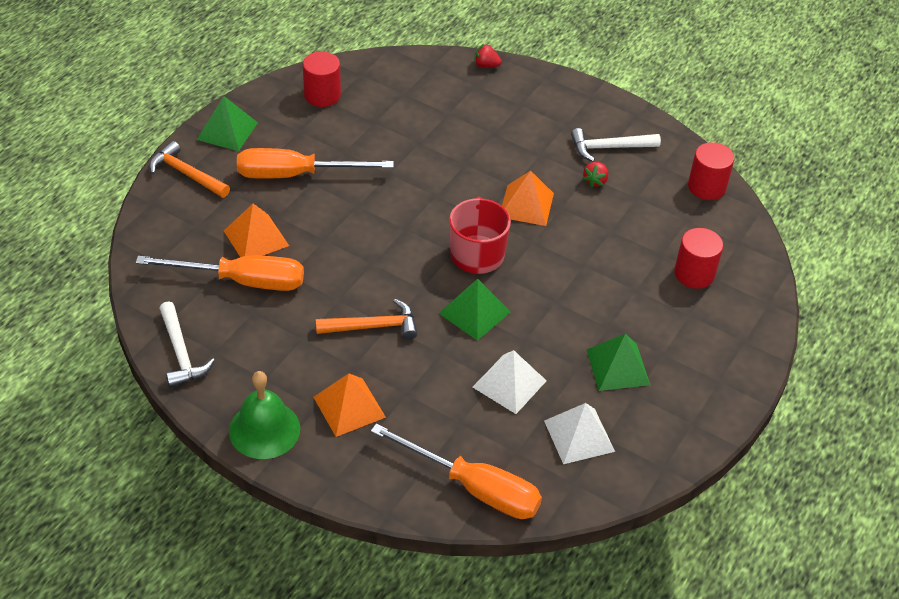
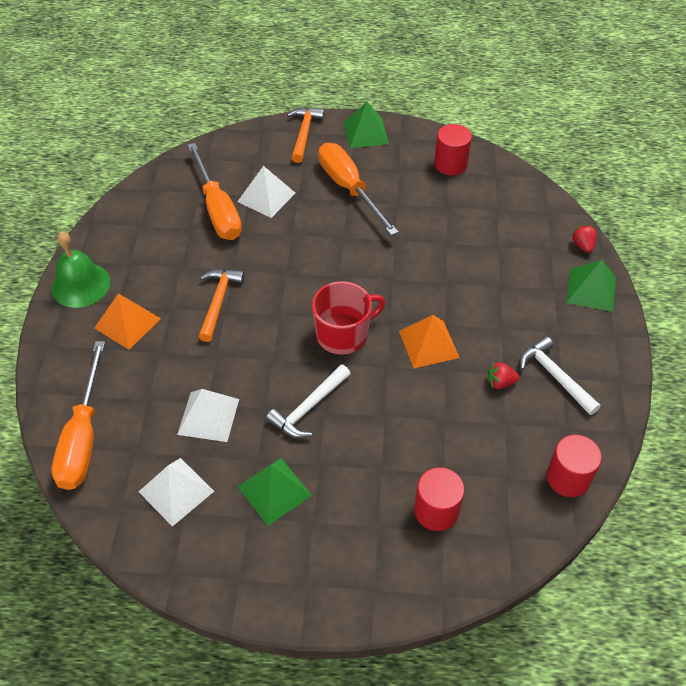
camera: 65 degrees right, 5 degrees up
white hammer [159,301,215,388] -> white hammer moved to [266,365,351,438]
orange pyramid [224,204,289,257] -> white pyramid [237,166,295,218]
orange hammer [316,299,417,340] -> orange hammer turned 135 degrees counterclockwise [199,269,245,342]
green pyramid [439,279,511,341] -> green pyramid moved to [566,260,616,312]

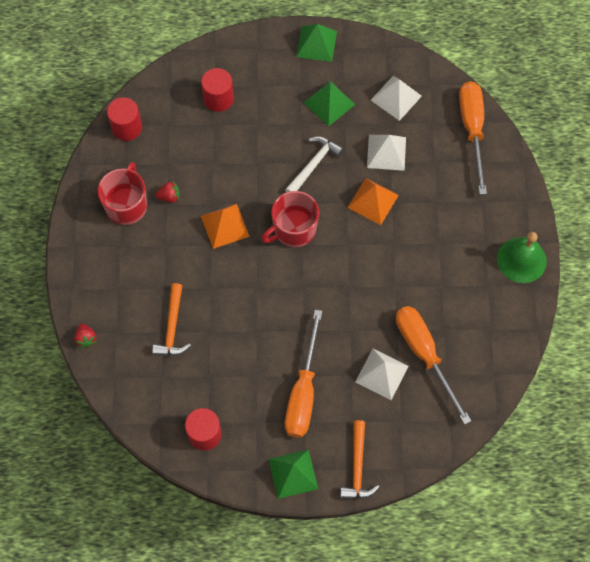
camera: 175 degrees right, 15 degrees up
orange pyramid [95,294,161,350] -> orange pyramid moved to [348,178,399,225]
orange hammer [199,269,245,342] -> orange hammer moved to [152,283,191,356]
orange screwdriver [318,143,398,236] -> orange screwdriver turned 45 degrees clockwise [285,310,322,438]
white hammer [519,336,601,415] -> red mug [98,162,147,225]
green pyramid [566,260,616,312] -> green pyramid moved to [296,24,337,62]

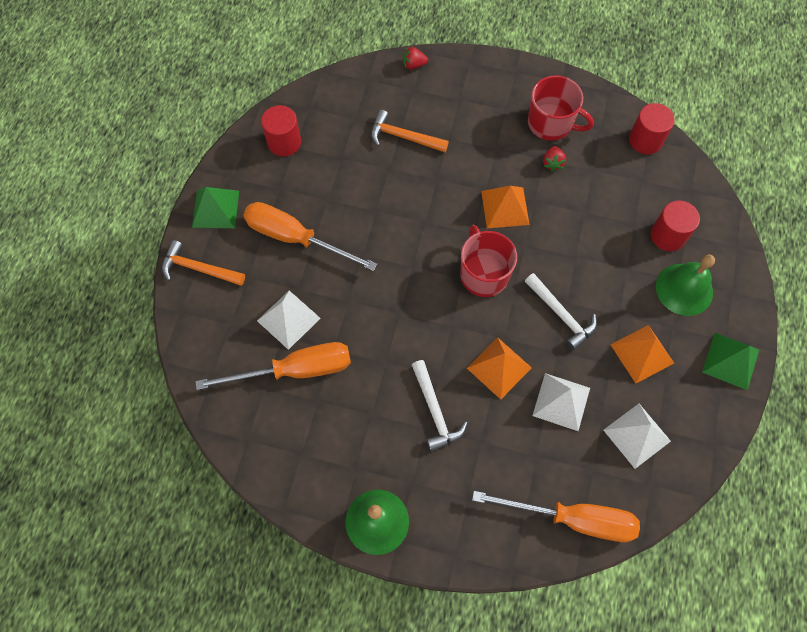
camera: 105 degrees right, 0 degrees up
green pyramid [303,81,355,127] -> orange pyramid [610,325,674,383]
none -> white hammer [412,360,468,452]
none -> green bell [656,255,715,316]

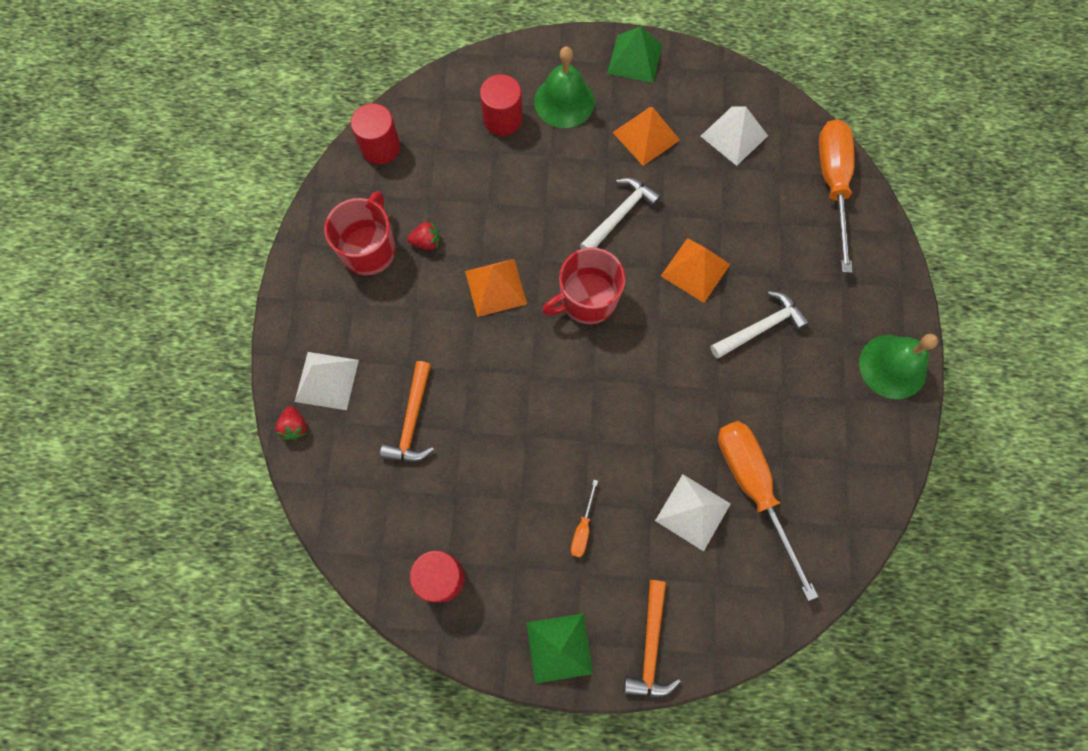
camera: 100 degrees left, 5 degrees up
orange screwdriver [243,202,378,271] -> orange screwdriver [571,480,598,557], size x0.43
white pyramid [532,373,590,431] -> white pyramid moved to [295,352,359,410]

